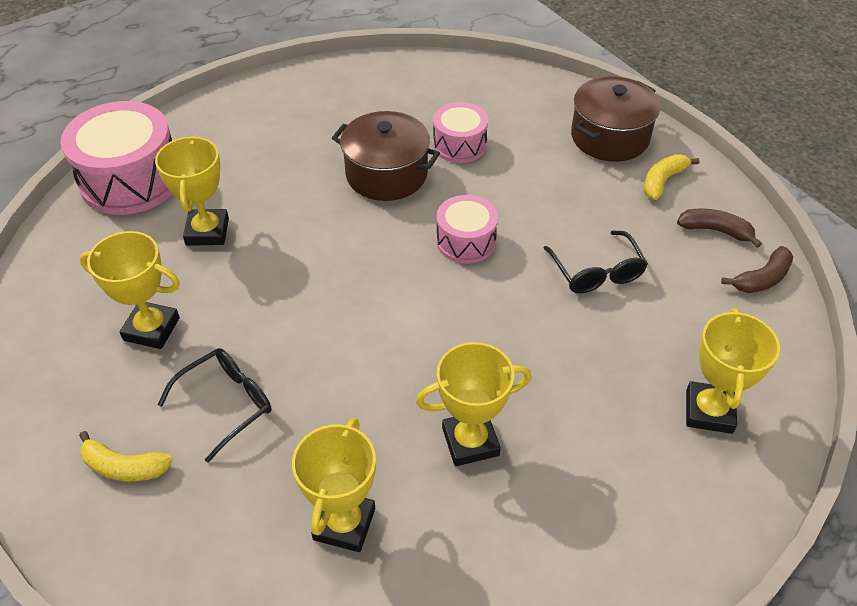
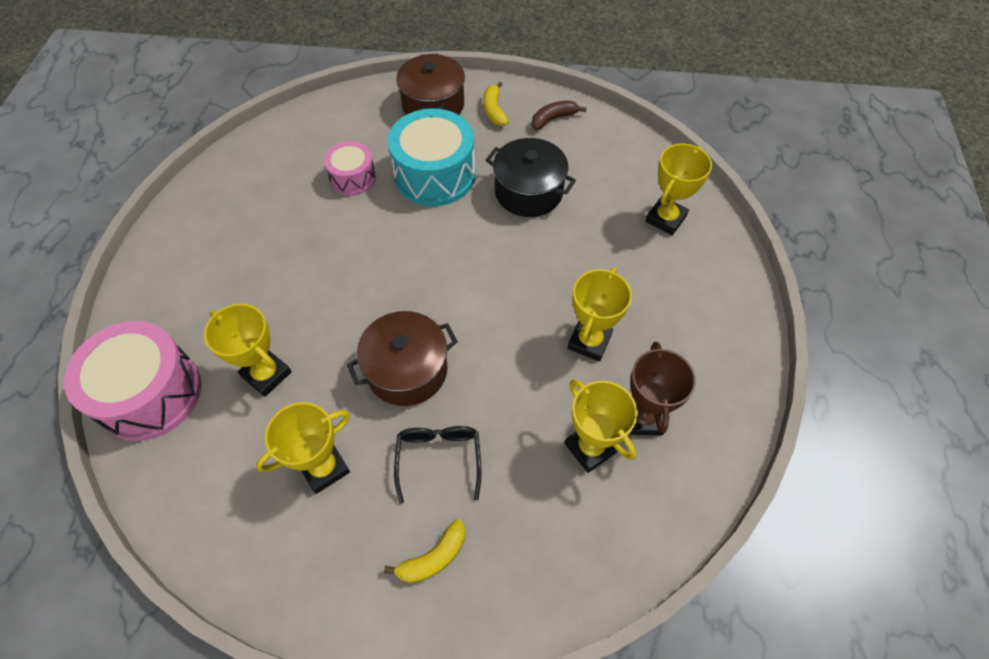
camera: 50 degrees left, 10 degrees up
brown pot [332,111,440,201] -> brown pot moved to [347,311,458,406]
pink drum [436,195,498,264] -> none
black glasses [543,231,648,294] -> black pot [486,138,576,217]
yellow trophy [686,308,780,434] -> yellow trophy turned 75 degrees clockwise [645,144,712,235]
brown banana [721,246,793,293] -> none
none -> turquoise drum [388,108,475,206]
none -> brown trophy [629,341,696,436]

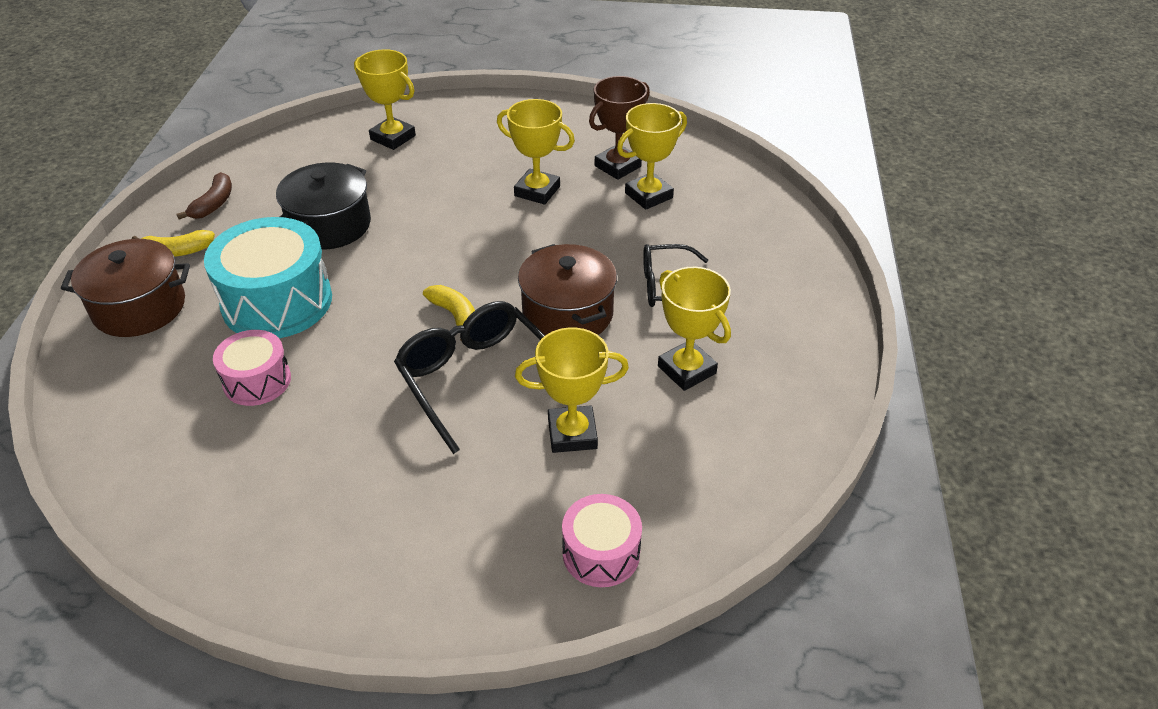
camera: 90 degrees left, 15 degrees down
pink drum [64,321,201,441] -> pink drum [562,494,642,587], size x0.56
yellow trophy [204,304,292,397] -> yellow trophy turned 45 degrees clockwise [515,328,629,453]
yellow banana [384,519,465,583] -> yellow banana moved to [423,285,475,341]
brown banana [532,100,587,130] -> brown banana turned 135 degrees counterclockwise [176,172,232,220]
brown trophy [629,341,696,436] -> brown trophy turned 45 degrees counterclockwise [589,76,650,180]
none -> black glasses [394,301,545,454]

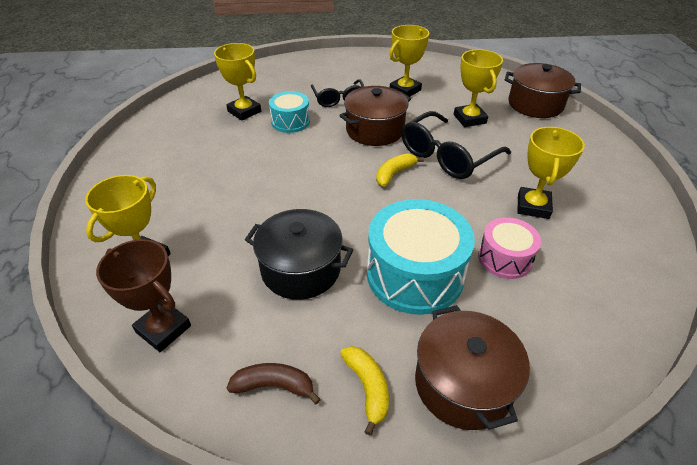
camera: 100 degrees left, 0 degrees up
yellow trophy [497,99,575,205] -> yellow trophy moved to [517,127,585,219]
pink drum [562,494,642,587] -> brown pot [505,63,581,118]
brown trophy [589,76,650,180] -> brown trophy moved to [96,239,191,352]
none -> turquoise drum [269,91,310,133]

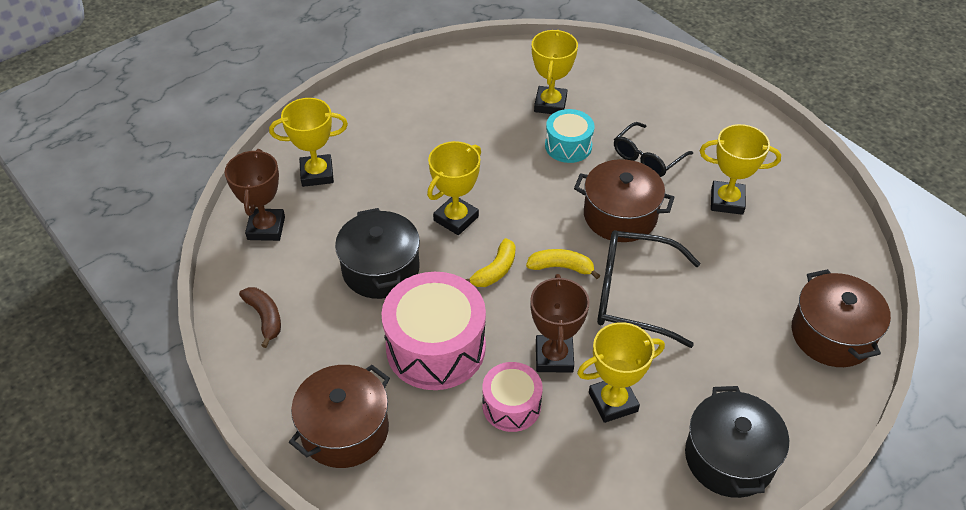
camera: 55 degrees right, 5 degrees up
yellow banana [340,346,389,436] -> yellow banana moved to [465,238,516,287]
turquoise drum [367,199,475,315] -> pink drum [381,272,486,390]
yellow trophy [454,49,503,127] -> yellow trophy moved to [427,141,481,235]
none -> brown trophy [530,274,590,373]
none -> black pot [685,386,789,498]

